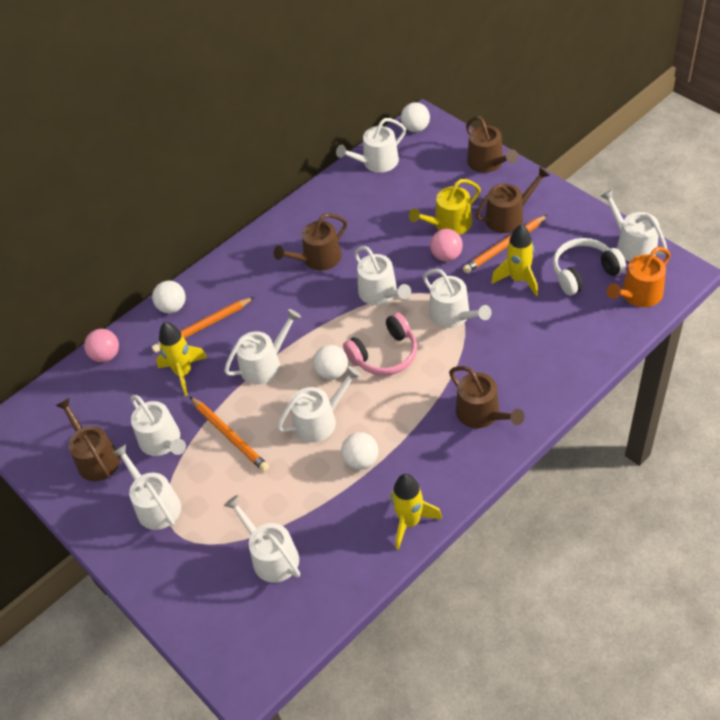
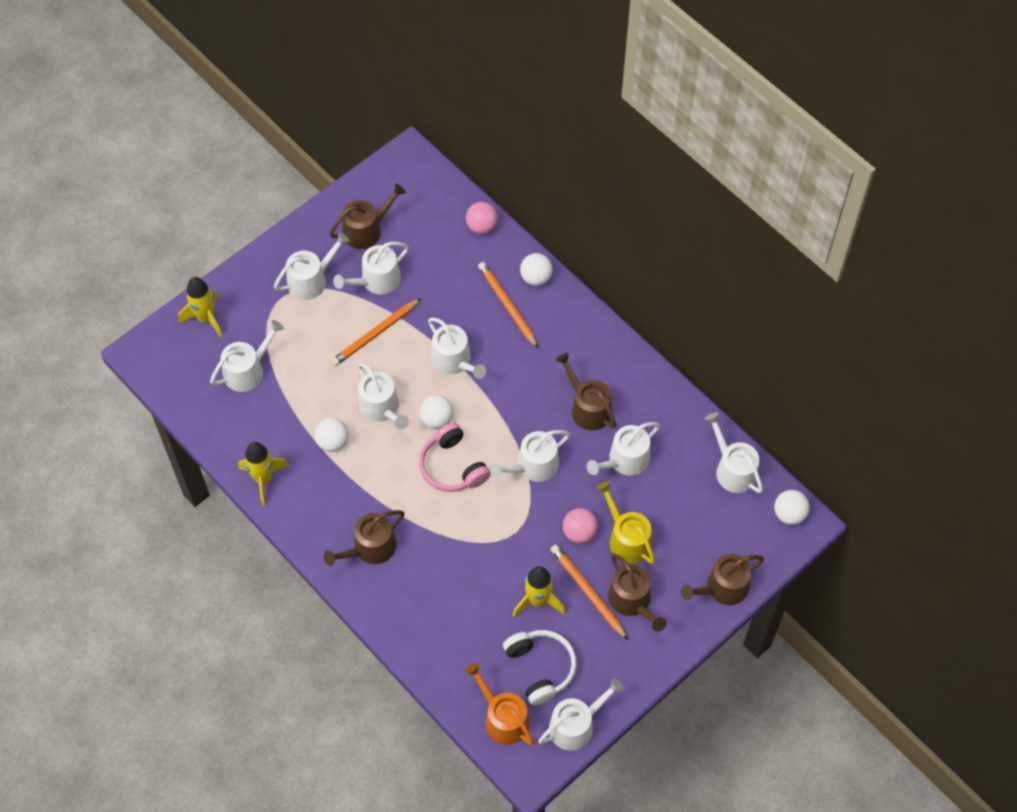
camera: 85 degrees right, 10 degrees up
yellow rocket [156,322,207,396] -> yellow rocket moved to [178,277,223,337]
white watering can [423,269,492,328] -> white watering can moved to [587,422,660,476]

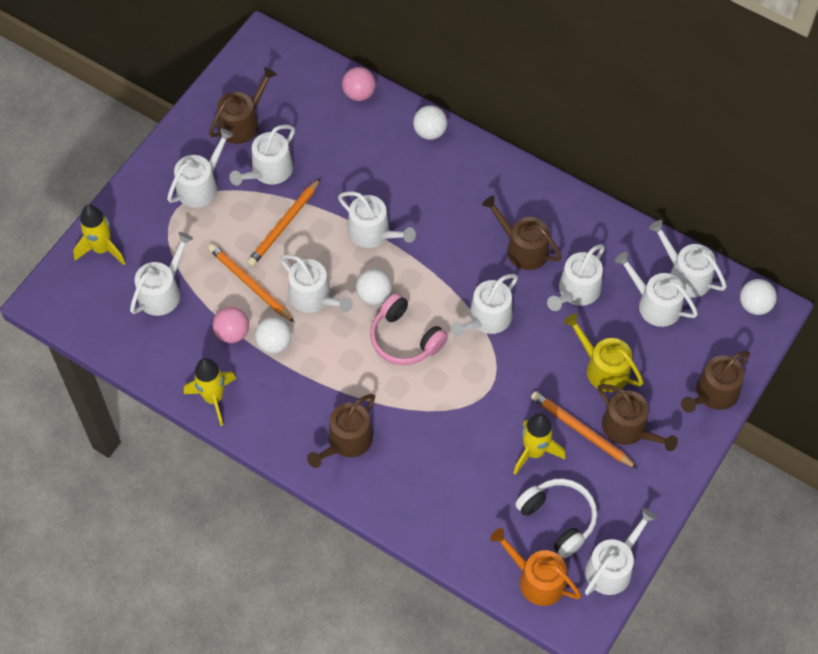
camera: 15 degrees left, 0 degrees up
orange pencil [478,262,538,348] -> orange pencil moved to [208,244,295,323]
pink ball [563,508,598,543] -> pink ball moved to [213,307,249,343]
none -> white watering can [615,252,698,327]

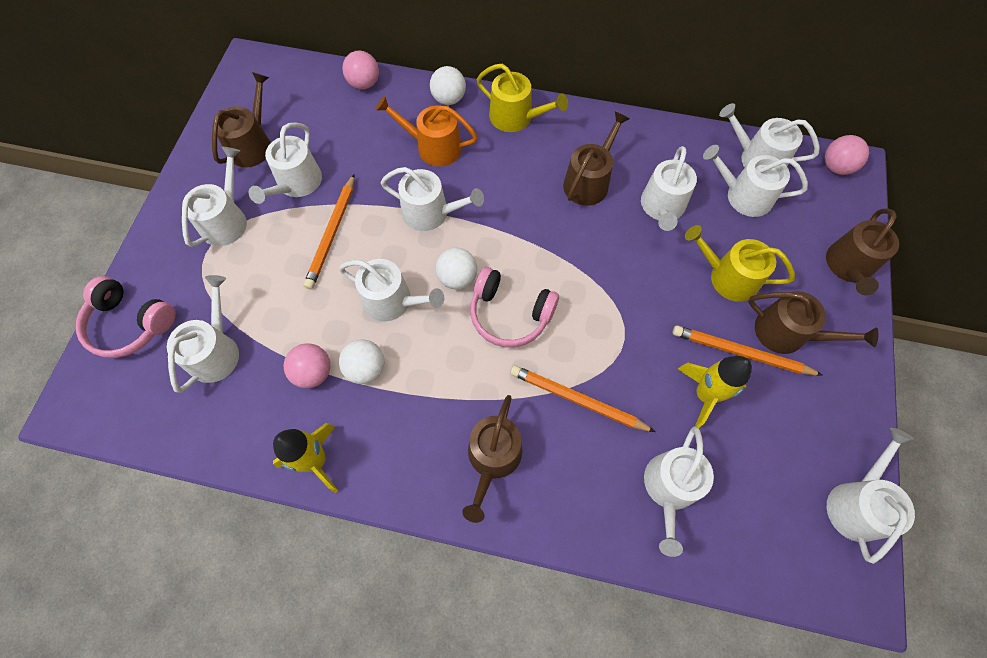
camera: 20 degrees left, 5 degrees up
yellow rocket [73,205,126,265] -> pink headphones [76,276,176,358]
orange pencil [208,244,295,323] -> orange pencil moved to [510,365,655,432]
white watering can [450,274,518,337] -> white watering can moved to [644,426,714,557]
brown watering can [482,196,562,270] -> brown watering can turned 105 degrees clockwise [563,111,630,206]
orange watering can [490,528,581,606] -> orange watering can moved to [376,96,478,167]
white headphones [515,479,597,558] -> none
white ball [740,279,777,315] -> pink ball [825,135,869,175]
none -> yellow watering can [476,64,568,132]

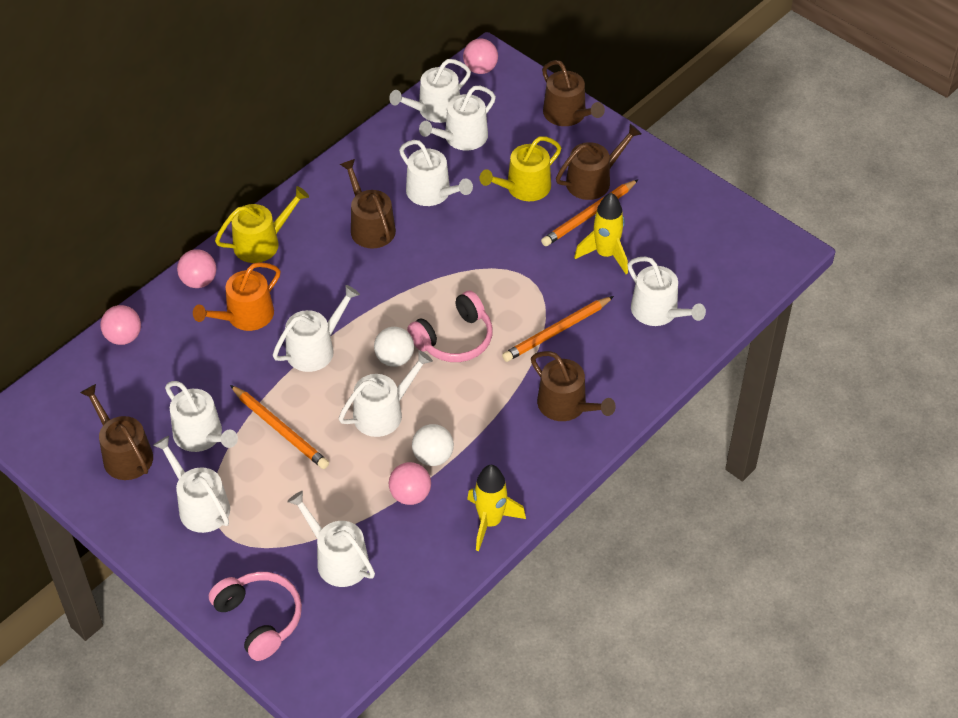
camera: 60 degrees left, 15 degrees down
pink headphones [76,276,176,358] -> pink headphones turned 90 degrees counterclockwise [209,572,302,661]
white ball [430,66,466,105] -> pink ball [177,249,216,288]
white watering can [827,428,915,564] -> none

